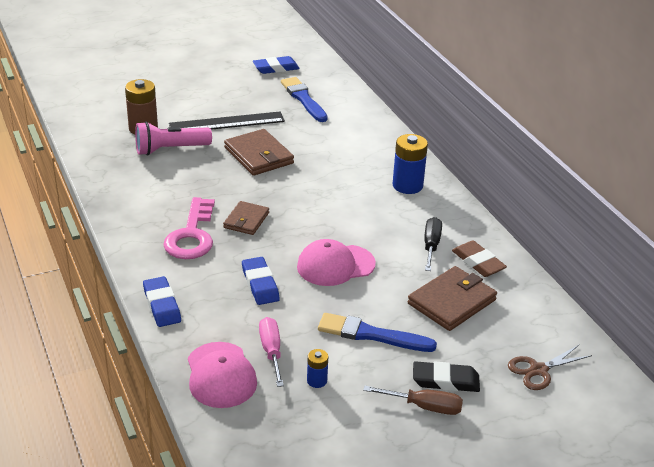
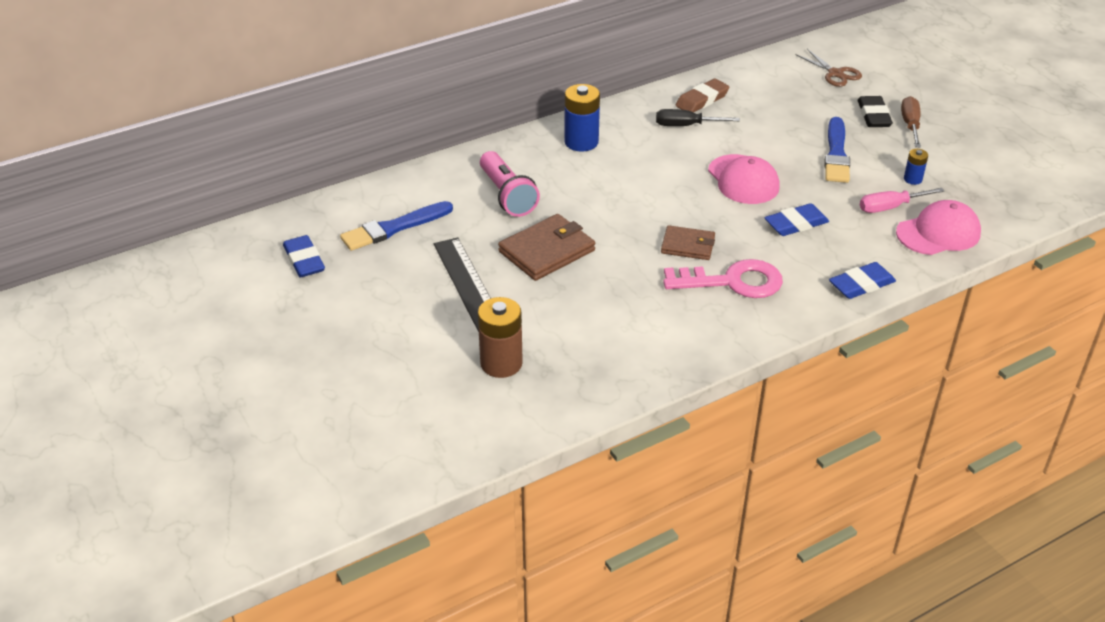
camera: 95 degrees left, 5 degrees up
pink flashlight [135,121,212,156] -> pink flashlight moved to [480,151,540,217]
brown wallet [408,266,497,331] -> none

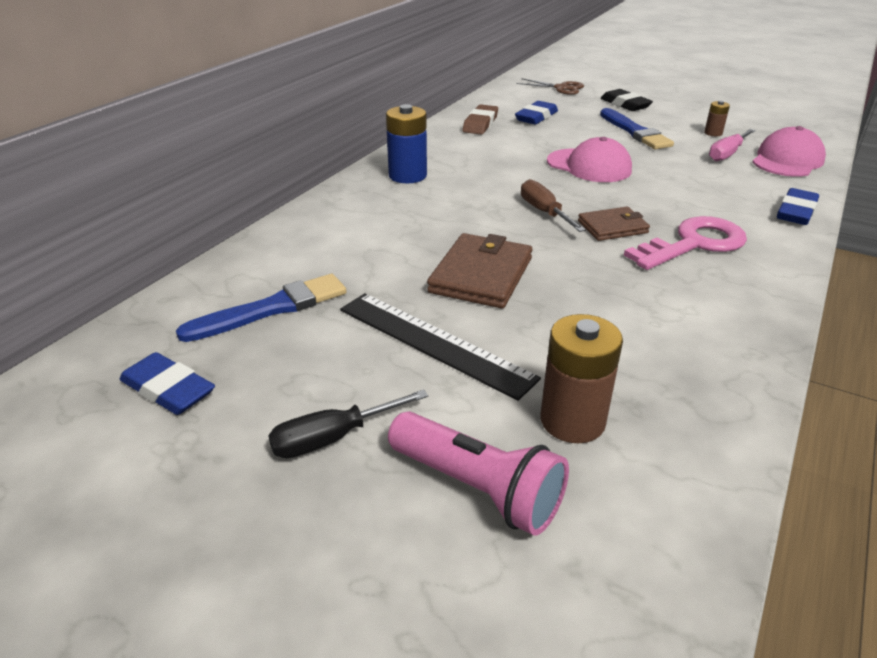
camera: 30 degrees left, 5 degrees down
blue brush [340,201,453,251] -> blue brush turned 150 degrees counterclockwise [176,274,347,342]
pink flashlight [480,151,540,217] -> pink flashlight moved to [388,411,569,535]
black screwdriver [656,109,740,126] -> black screwdriver moved to [268,389,428,458]
blue eraser [764,203,829,236] -> blue eraser moved to [515,101,558,125]
brown screwdriver [901,96,921,147] -> brown screwdriver moved to [521,179,586,232]
blue battery [904,149,928,185] -> brown battery [704,101,730,136]

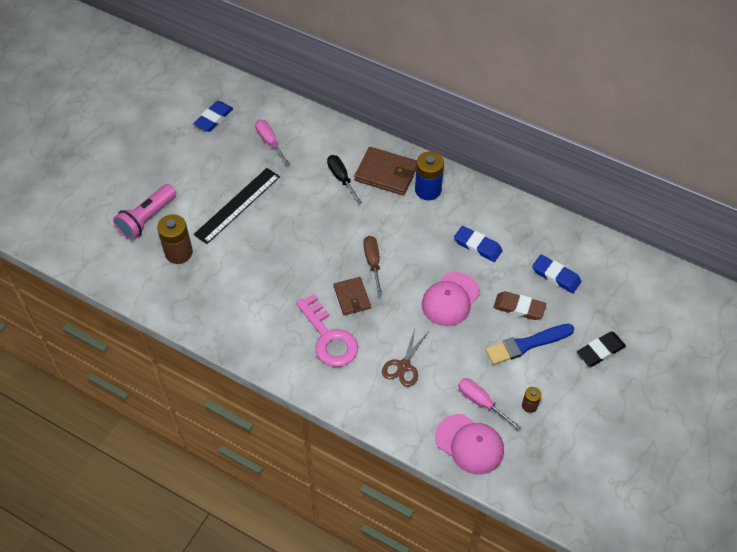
camera: 90 degrees right, 20 degrees up
blue brush [176,274,347,342] -> pink screwdriver [255,120,290,165]
black screwdriver [268,389,428,458] -> black screwdriver moved to [327,155,362,204]
brown wallet [427,233,532,308] -> brown wallet moved to [354,147,417,196]
brown eraser [463,104,498,135] -> brown eraser moved to [493,291,546,320]
brown scissors [517,78,584,95] -> brown scissors moved to [382,329,428,387]
brown screwdriver [521,179,586,232] -> brown screwdriver turned 75 degrees counterclockwise [364,236,383,295]
blue eraser [777,188,819,225] -> blue eraser moved to [454,226,503,262]

